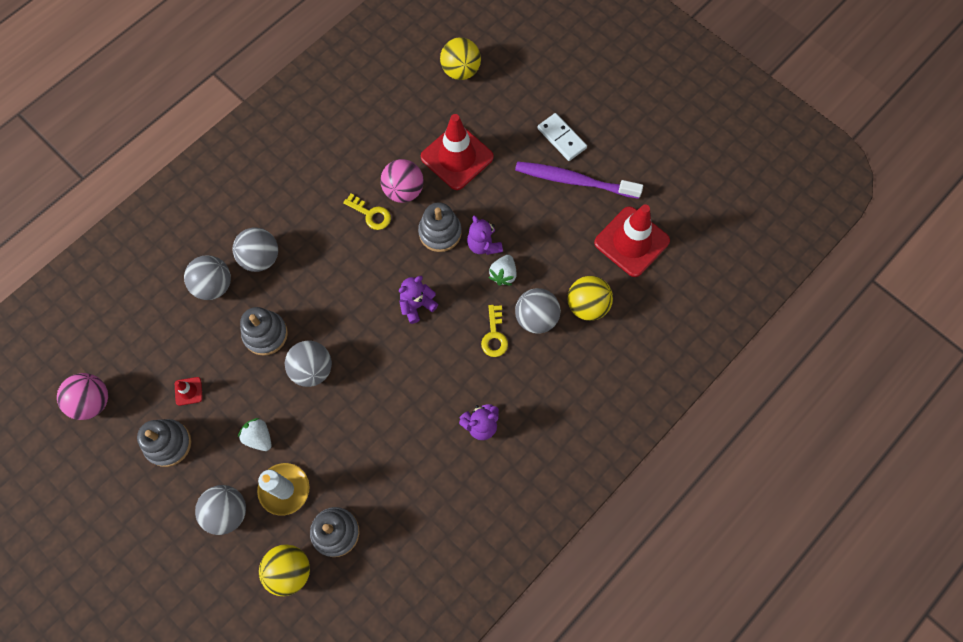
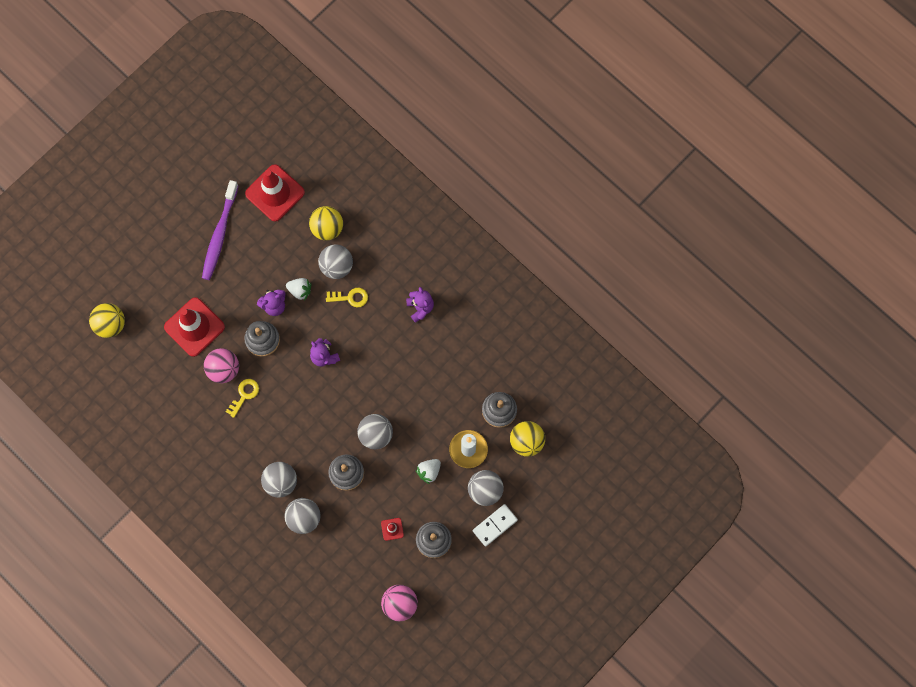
camera: 90 degrees left, 5 degrees up
white domino [538,113,587,161] -> white domino moved to [473,504,518,547]

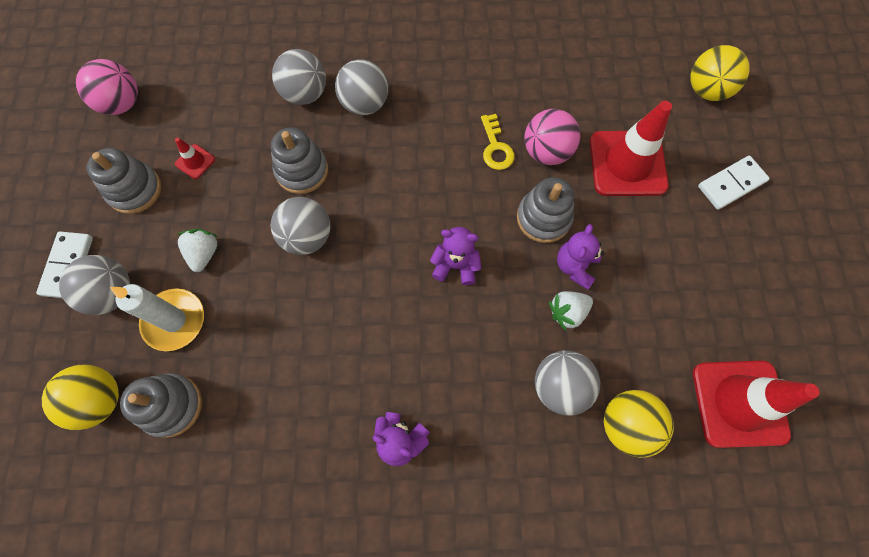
camera: 135 degrees right, 5 degrees down
purple toothbrush [202,180,239,280] -> none
yellow key [326,288,368,307] -> none
none -> white domino [698,156,770,210]

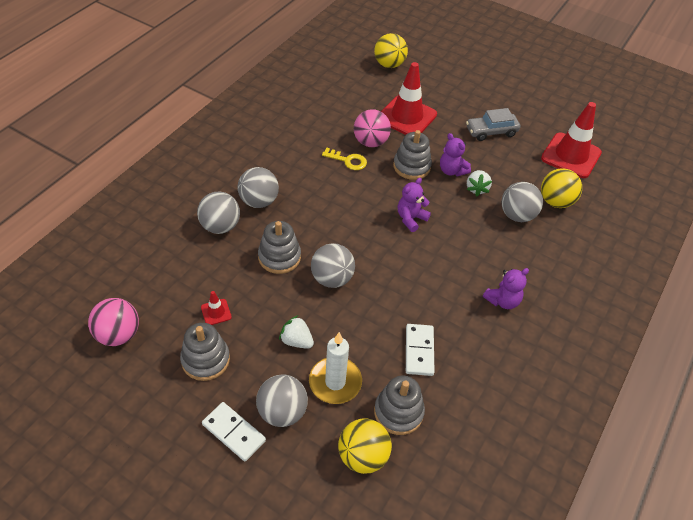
camera: 60 degrees left, 20 degrees down
white domino [698,156,770,210] -> white domino moved to [406,324,435,376]
none -> grey car [466,108,521,141]

